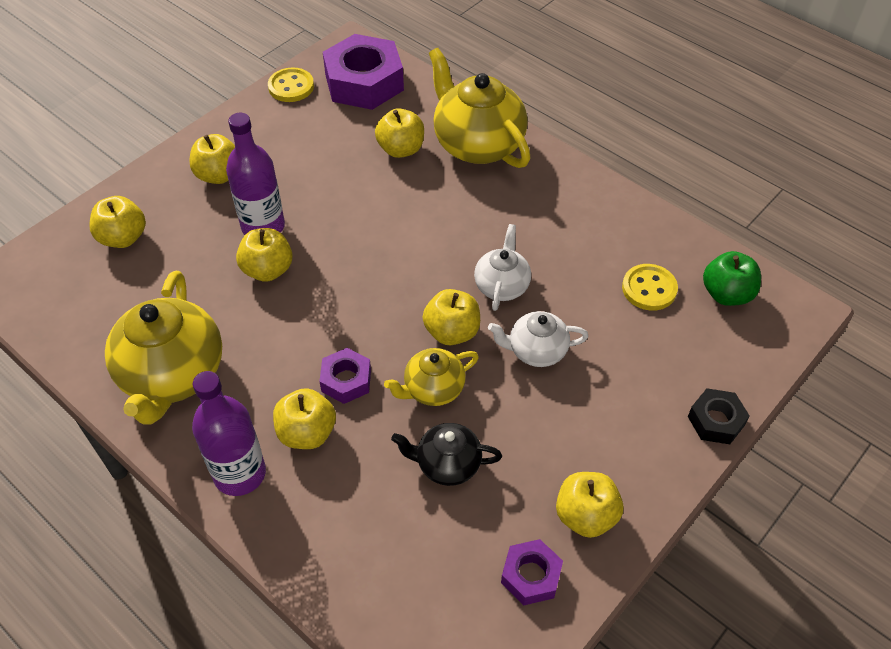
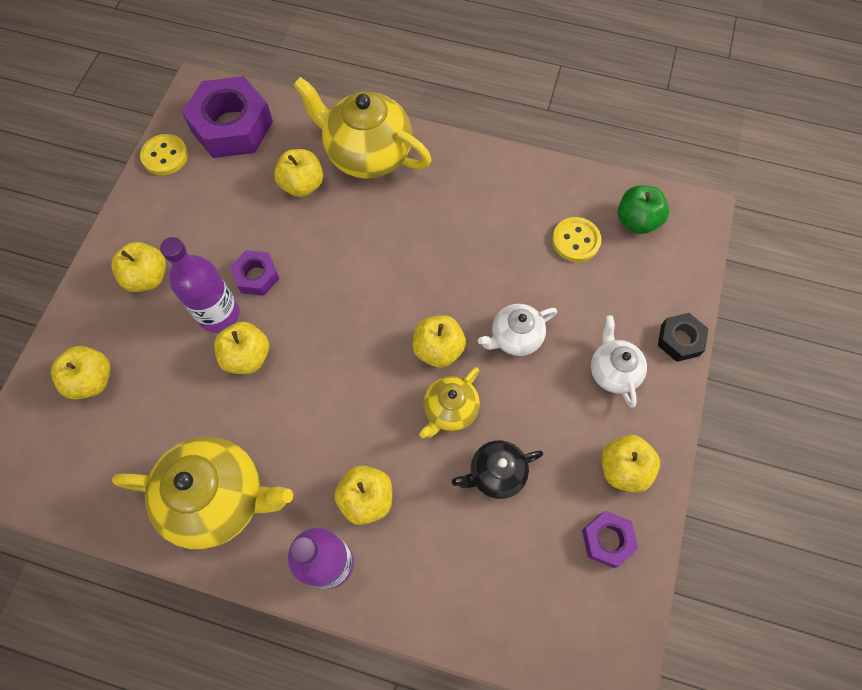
camera: 25 degrees left, 15 degrees up
yellow teapot [105,271,222,425] -> yellow teapot turned 60 degrees counterclockwise [112,437,293,549]
purple nut [319,348,371,404] -> purple nut moved to [230,250,279,296]
white teapot [474,224,531,311] -> white teapot moved to [591,315,647,407]

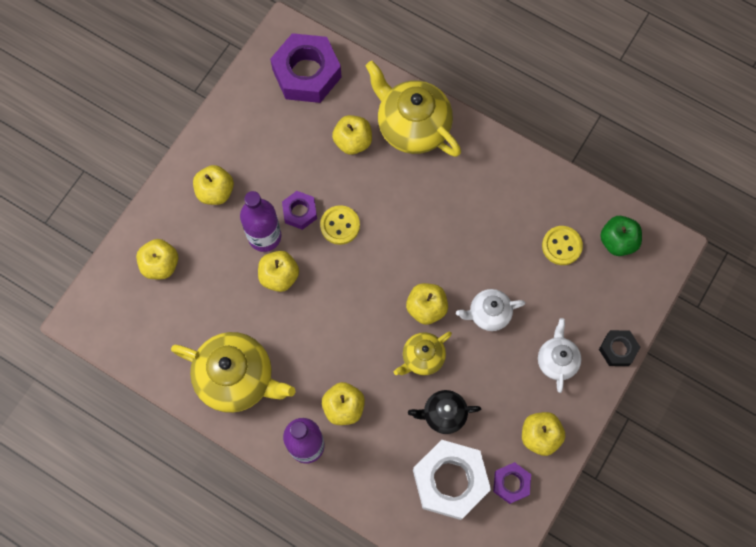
camera: 15 degrees right, 5 degrees up
yellow button [140,134,188,175] -> yellow button moved to [320,205,360,245]
none -> white nut [413,440,491,520]

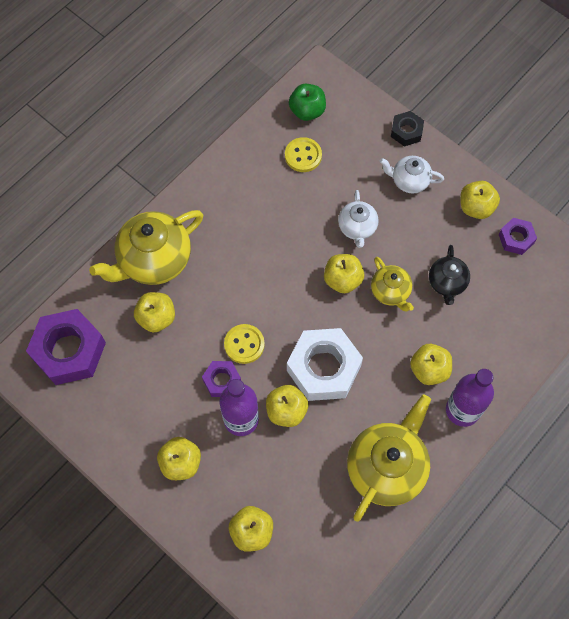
camera: 80 degrees left, 5 degrees down
white nut [413,440,491,520] -> white nut moved to [287,328,363,401]

